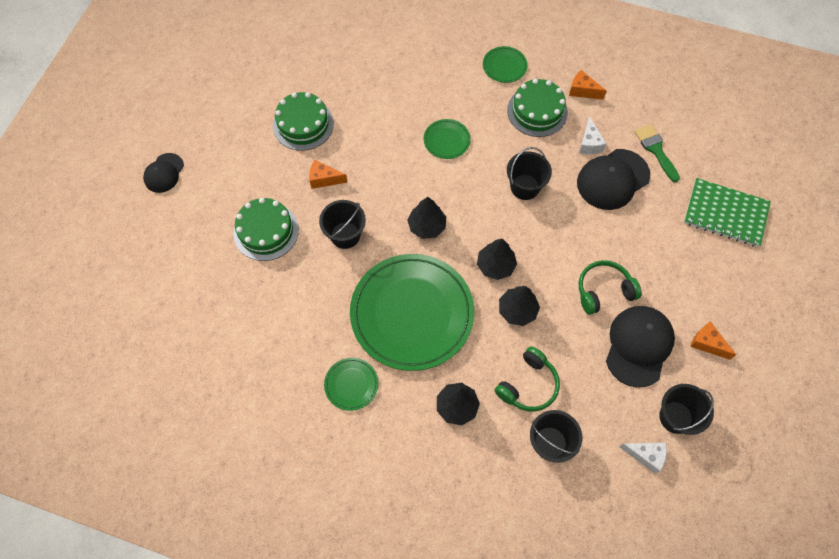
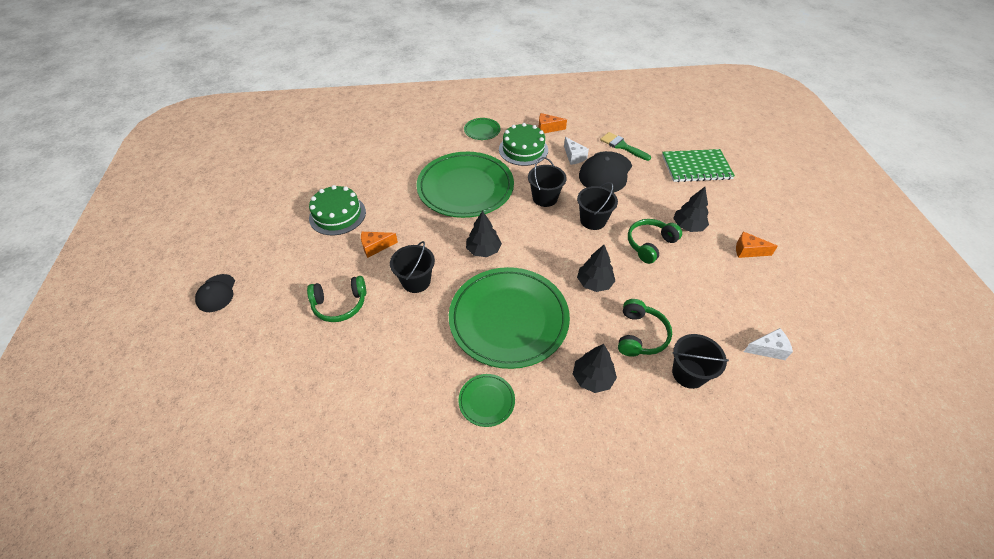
camera: 25 degrees left, 15 degrees down
green cake [233,198,299,261] -> green headphones [307,276,366,322]
green plate [424,119,471,159] -> green plate [416,152,514,218], size x2.37
black tree [477,239,517,280] -> black tree moved to [673,187,709,232]
black cap [606,306,675,388] -> none
black bucket [659,384,714,435] -> black bucket moved to [577,182,618,230]

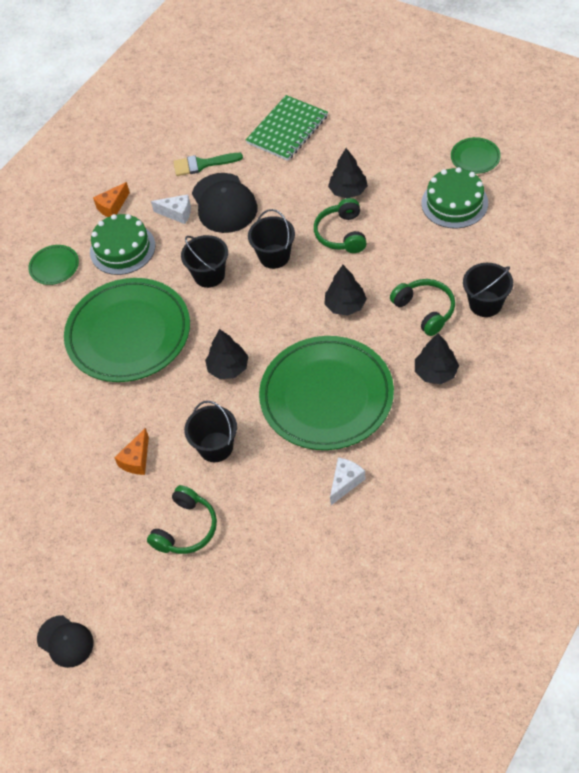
camera: 45 degrees left, 5 degrees up
green cake [309,185,366,235] -> green cake moved to [421,167,488,228]
green plate [458,374,515,427] -> green plate moved to [451,137,501,174]
orange cheese [736,231,778,258] -> none
white cheese [744,328,793,360] -> white cheese moved to [330,457,365,505]

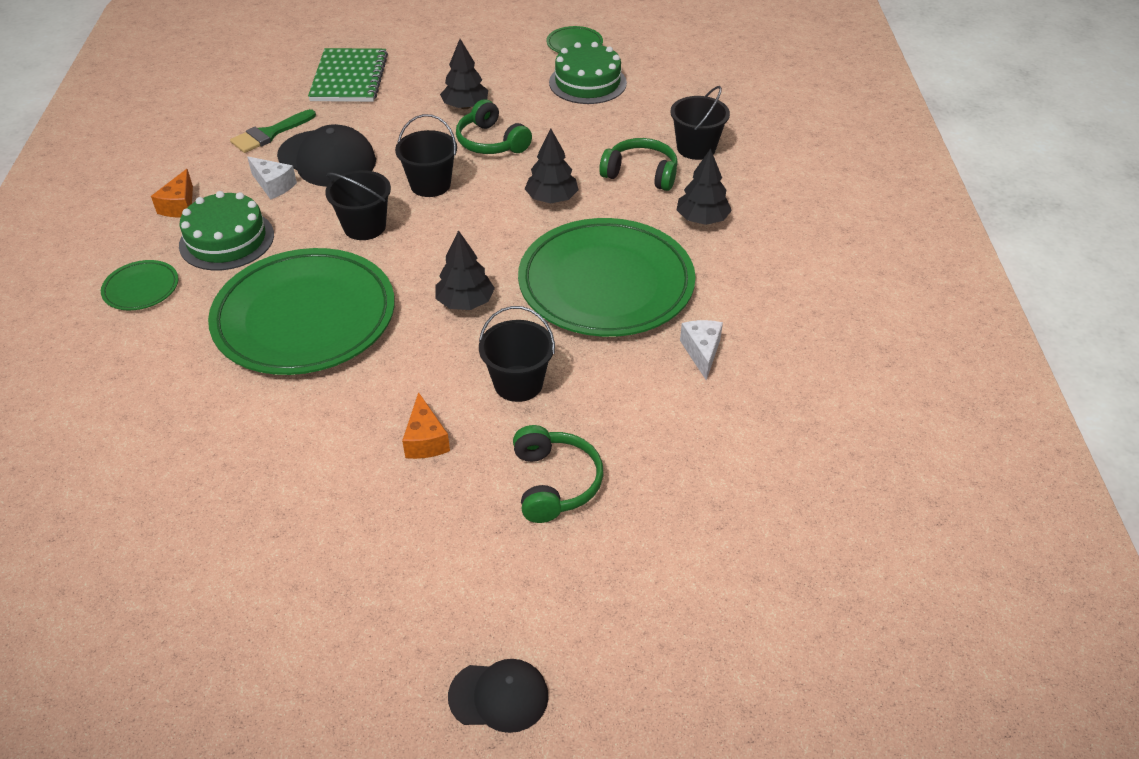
camera: 40 degrees left, 10 degrees down
white cheese [151,194,191,224] -> white cheese turned 60 degrees clockwise [247,157,297,200]

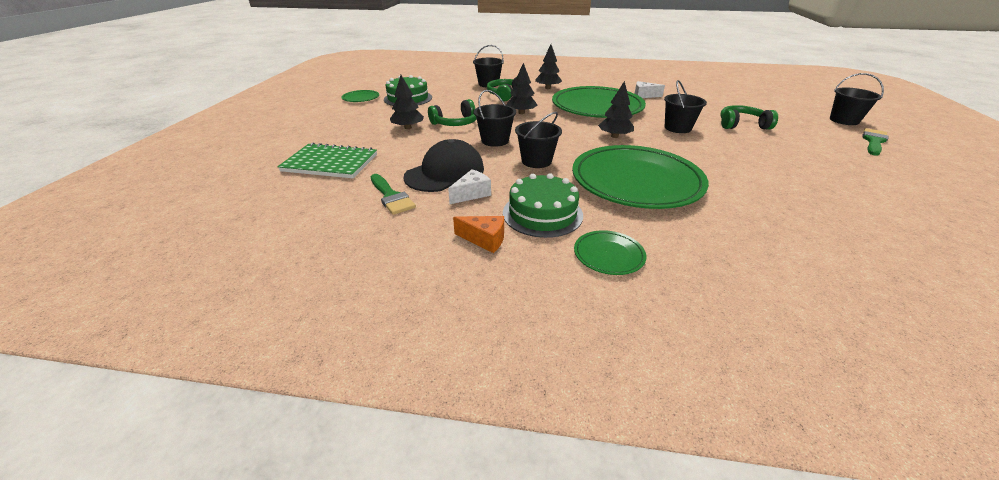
camera: 80 degrees left, 10 degrees down
orange cheese [402,392,450,459] -> none
black cap [448,659,549,733] -> green brush [862,128,888,156]
none -> black bucket [830,73,884,125]

